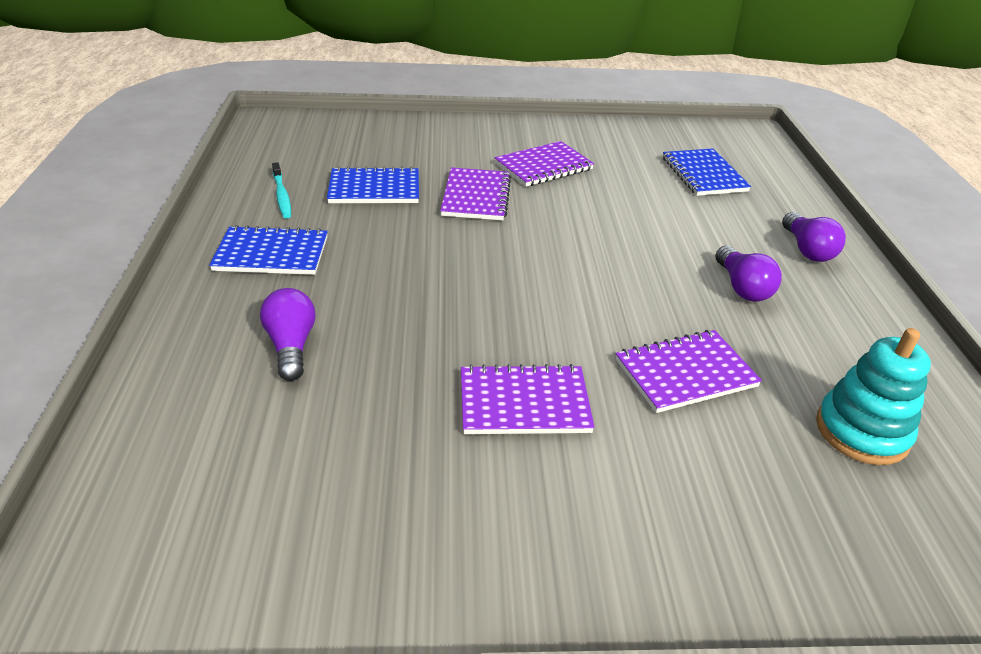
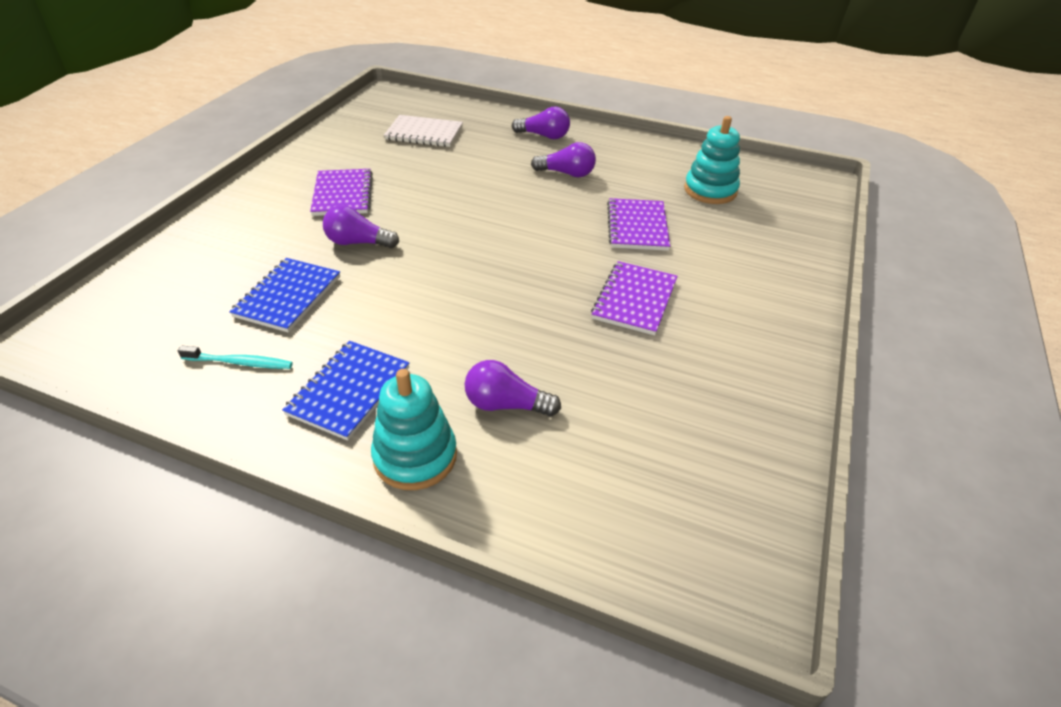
camera: 65 degrees left, 5 degrees up
purple notebook [440,167,511,220] -> purple light bulb [323,205,399,248]
blue notebook [663,149,751,196] -> white notebook [384,115,463,147]
none -> turquoise stacking toy [371,369,457,490]

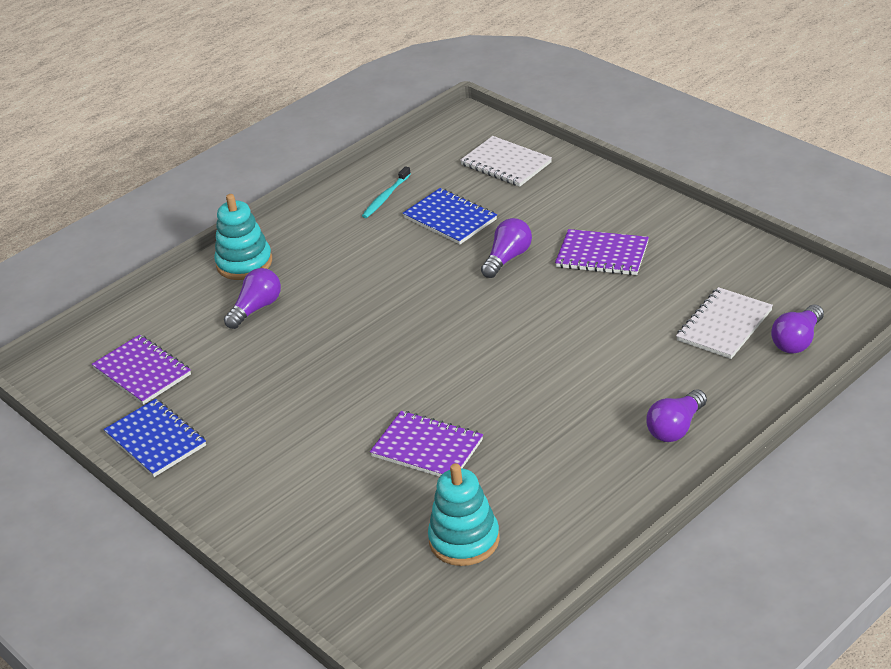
camera: 120 degrees right, 5 degrees down
blue notebook [282,341,410,441] -> blue notebook moved to [104,399,206,477]
purple light bulb [531,142,596,177] -> purple light bulb moved to [771,304,824,354]
purple notebook [591,261,678,336] -> purple notebook moved to [92,334,191,405]
none -> white notebook [460,136,552,187]

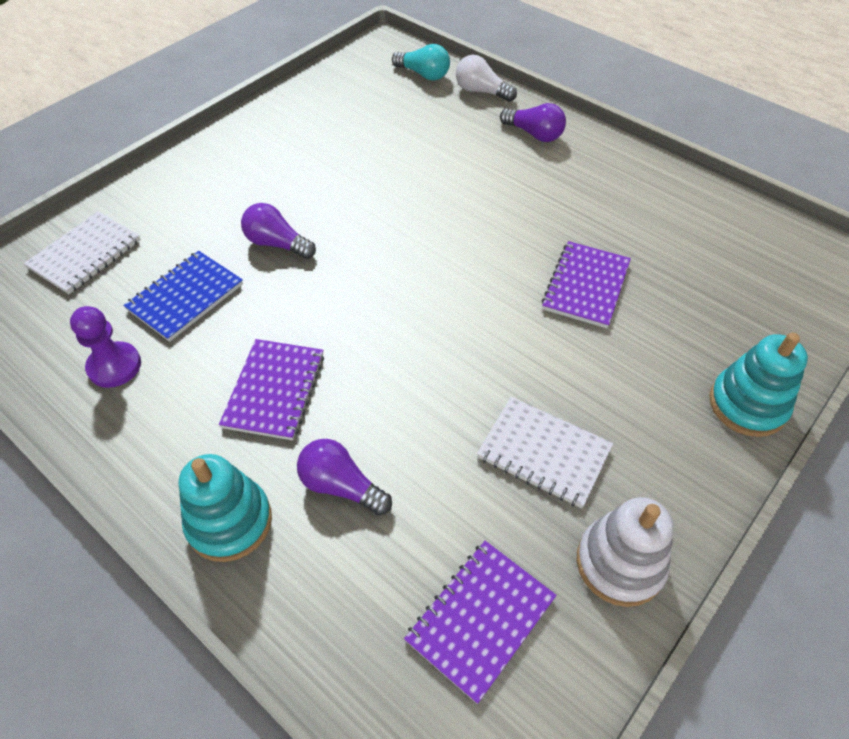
camera: 100 degrees left, 15 degrees up
blue notebook [104,399,206,477] -> white stacking toy [577,497,674,607]
turquoise toothbrush [362,166,411,218] -> purple pawn [70,306,141,388]
turquoise stacking toy [428,463,500,566] -> turquoise stacking toy moved to [709,333,808,437]
purple notebook [555,229,649,275] -> purple notebook moved to [219,339,324,441]
white notebook [676,287,773,359] -> white notebook moved to [477,397,613,508]
purple light bulb [771,304,824,354] -> turquoise light bulb [392,44,450,80]
none -> white light bulb [456,55,517,102]

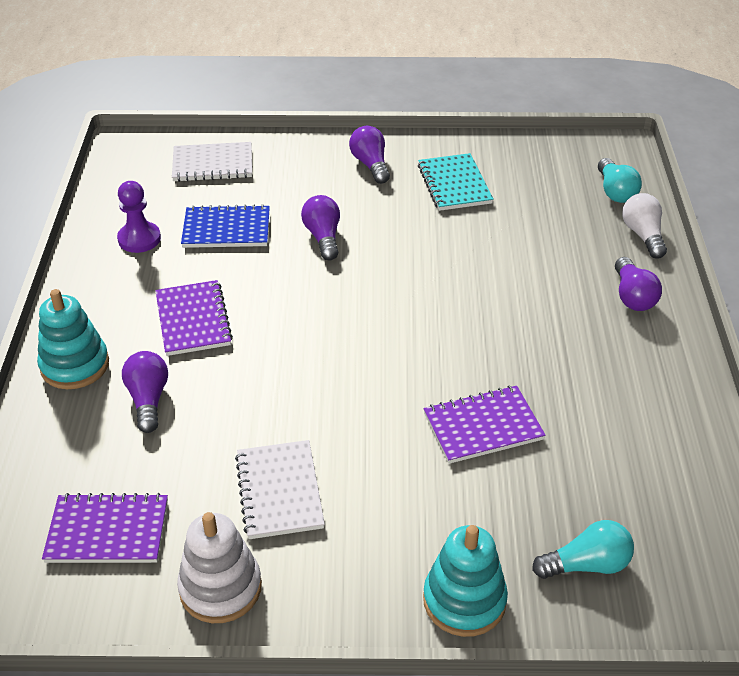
camera: 50 degrees right, 10 degrees down
purple notebook [219,339,324,441] -> purple notebook turned 75 degrees counterclockwise [155,280,233,356]
none -> purple light bulb [349,126,390,184]
none -> turquoise notebook [418,153,494,211]
none -> turquoise light bulb [532,520,634,579]

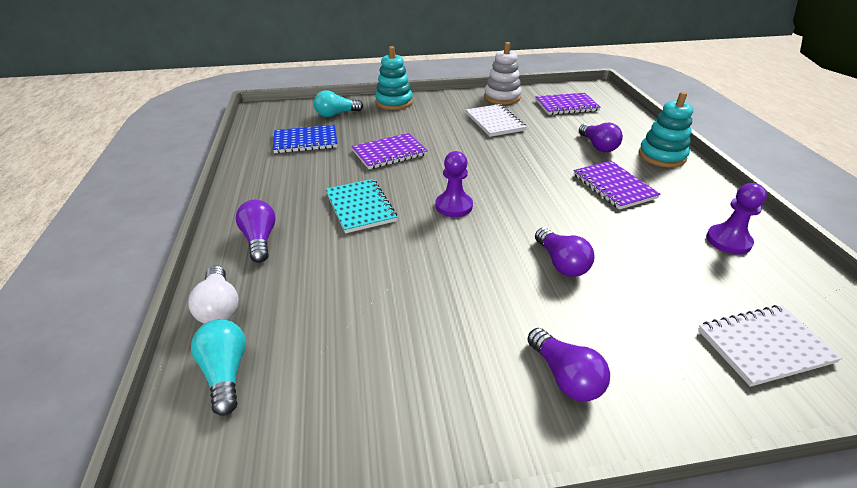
camera: 170 degrees right, 5 degrees down
blue notebook [181,204,270,248] -> blue notebook moved to [273,125,337,153]
turquoise notebook [418,153,494,211] -> turquoise notebook moved to [325,179,397,233]
none -> purple pawn [436,151,473,217]

